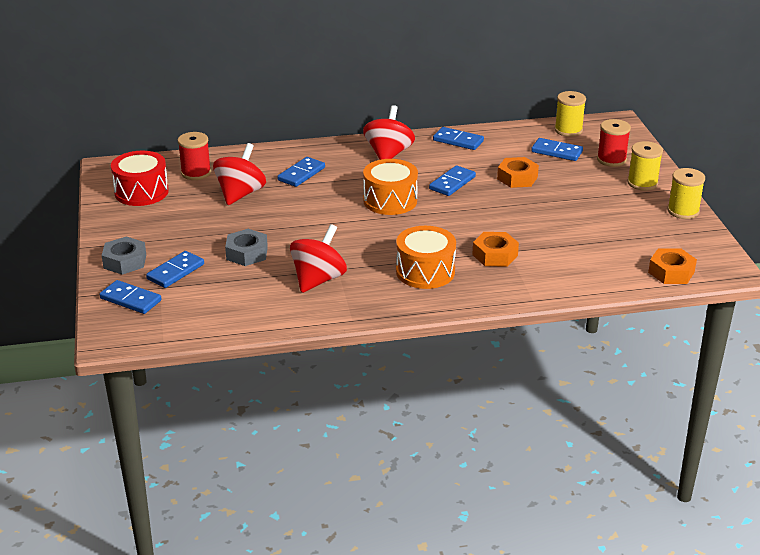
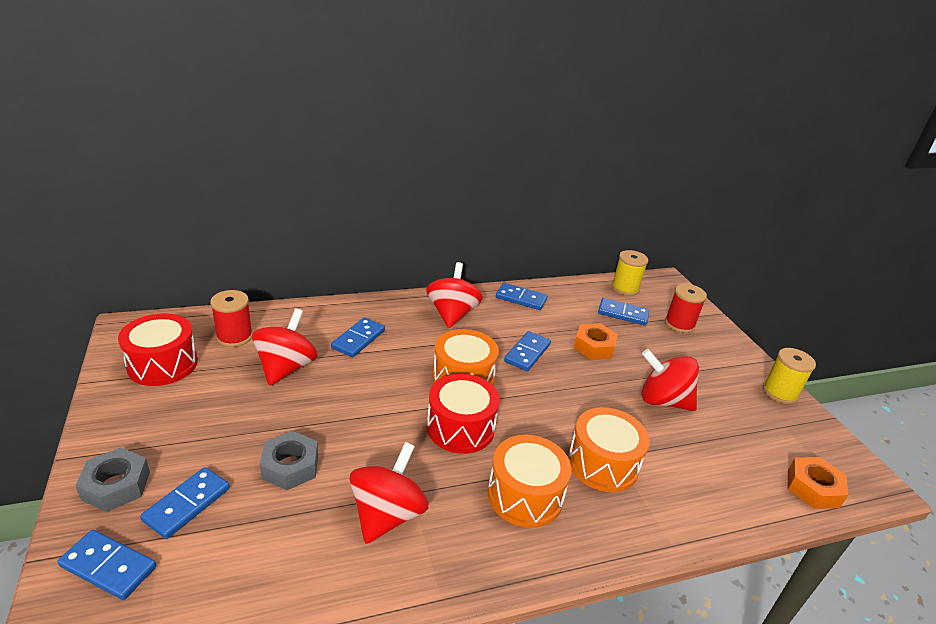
camera: 10 degrees left, 0 degrees up
orange nut [472,232,519,267] -> orange drum [568,407,650,492]
yellow spool [627,141,663,191] -> none
none -> red drum [427,374,500,454]
none -> red spinning top [642,349,699,411]

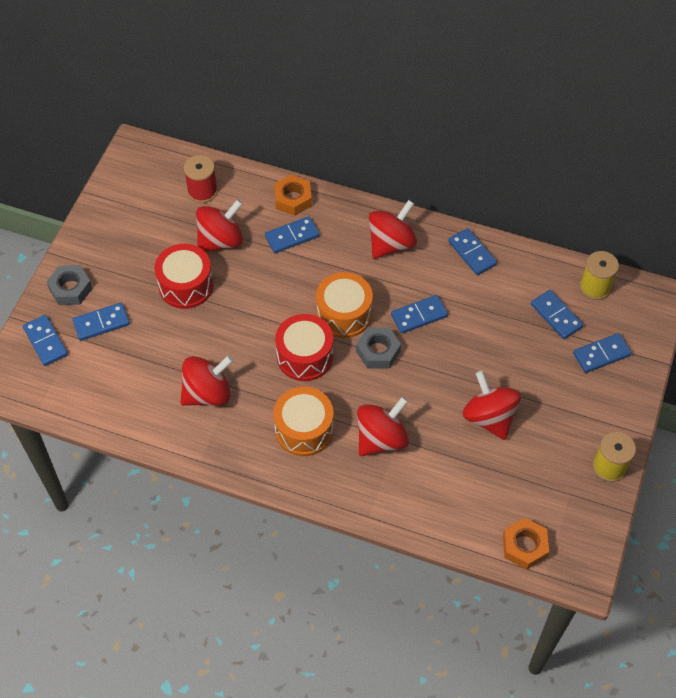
camera: 40 degrees right, 25 degrees up
red drum [118,313,198,386] -> red drum moved to [154,244,214,309]
grey nut [260,431,318,490] -> grey nut moved to [356,327,401,368]
orange drum [568,407,650,492] -> red spinning top [357,397,409,456]
orange nut [574,323,618,360] -> orange nut moved to [274,175,312,216]
red spool [665,284,707,333] -> blue domino [573,333,632,373]

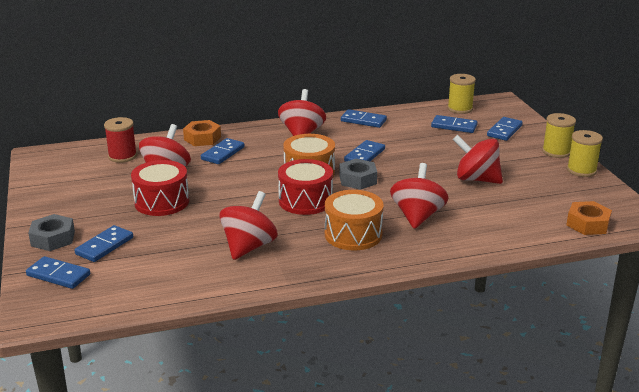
camera: 35 degrees left, 30 degrees down
none -> yellow spool [542,113,576,158]

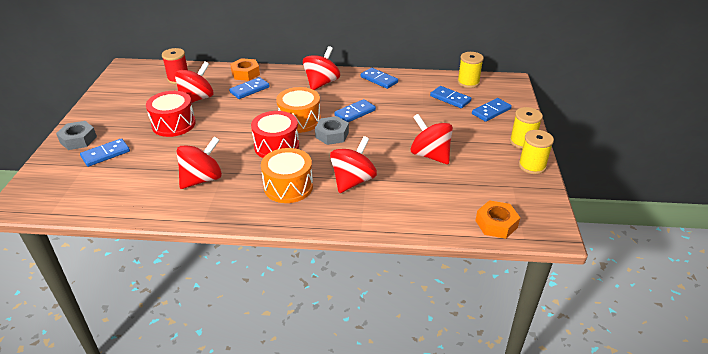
camera: 20 degrees right, 10 degrees up
blue domino [26,256,90,289] -> none

